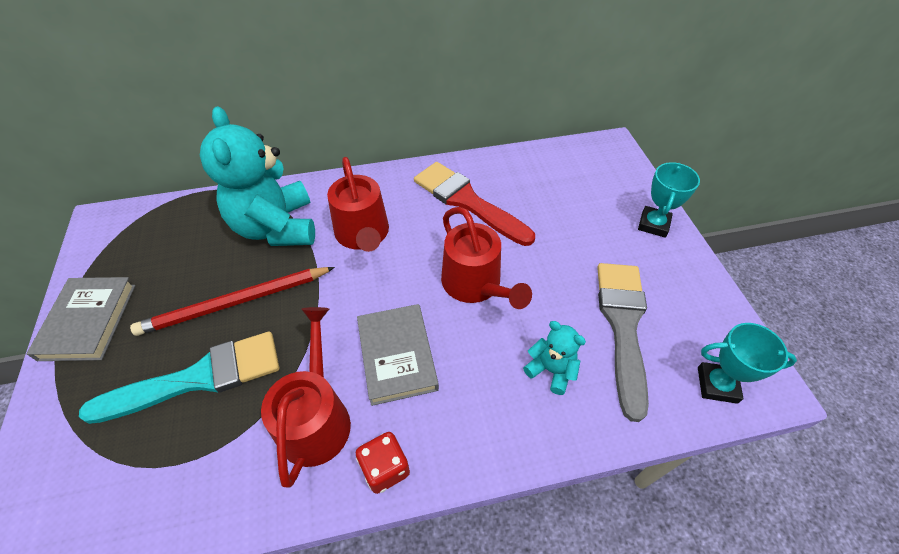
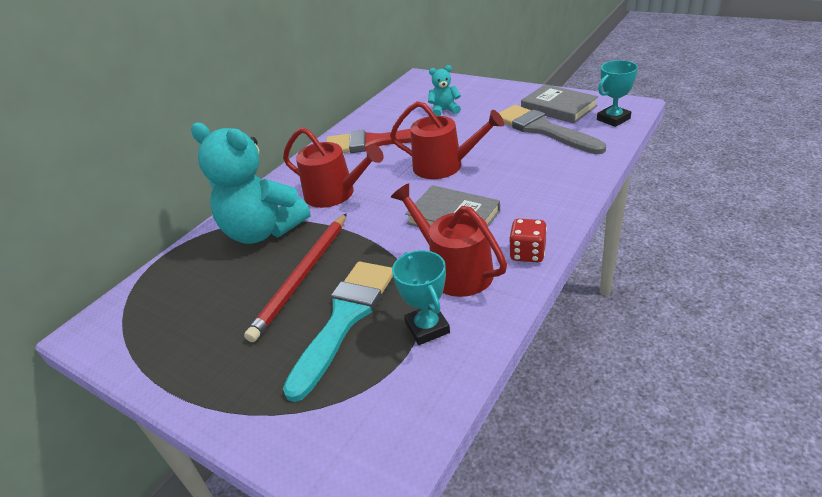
camera: 40 degrees left, 15 degrees down
grey book [27,277,136,361] -> grey book moved to [521,84,598,123]
turquoise teddy bear [523,321,586,395] -> turquoise teddy bear moved to [428,65,461,116]
turquoise trophy [638,162,700,238] -> turquoise trophy moved to [392,250,450,345]

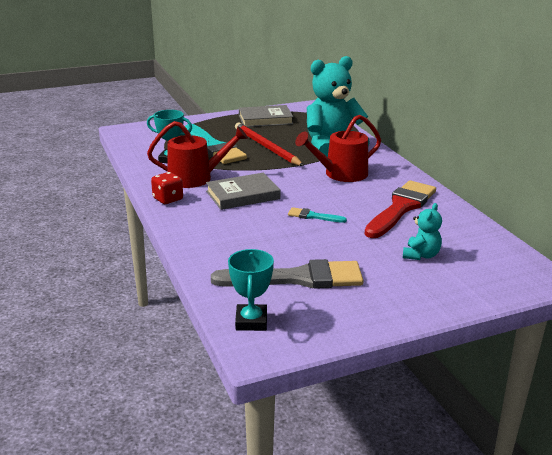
camera: 120 degrees right, 10 degrees down
red watering can [390,101,504,179] -> turquoise brush [288,207,347,223]
grey book [521,84,598,123] -> grey book moved to [239,105,293,127]

